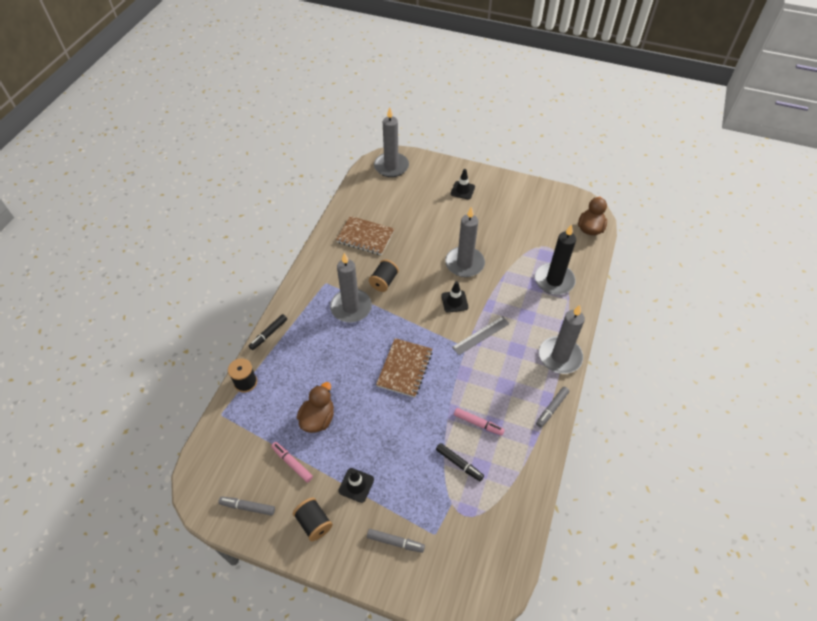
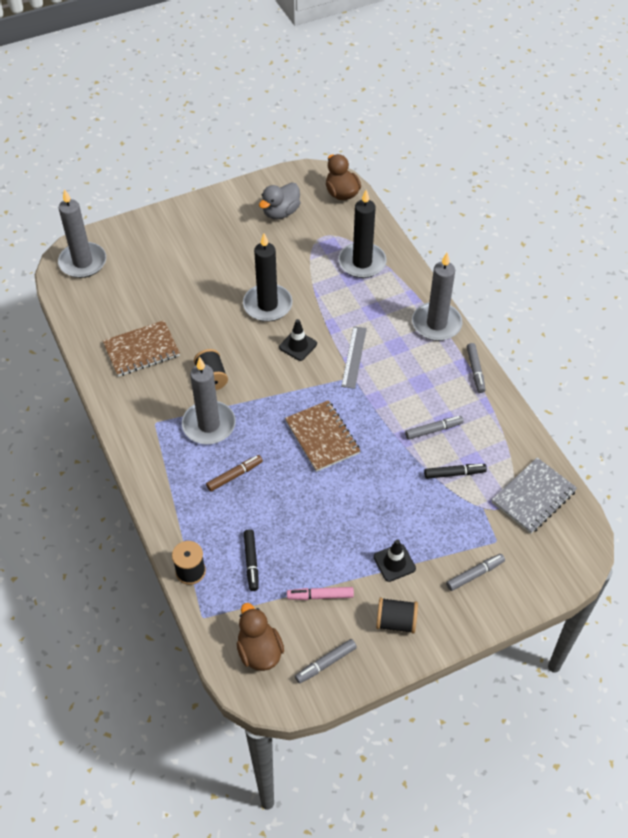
camera: 45 degrees left, 0 degrees up
black marker [249,314,287,350] -> black marker moved to [244,529,258,591]
brown duck [297,382,334,433] -> brown duck moved to [237,603,284,671]
grey candle [445,207,485,277] -> black candle [243,233,293,322]
black traffic cone [451,169,475,200] -> none
pink marker [454,408,505,436] -> grey marker [405,416,464,440]
none -> brown marker [206,455,263,492]
none -> grey duck [259,182,300,219]
none -> grey notebook [492,457,577,534]

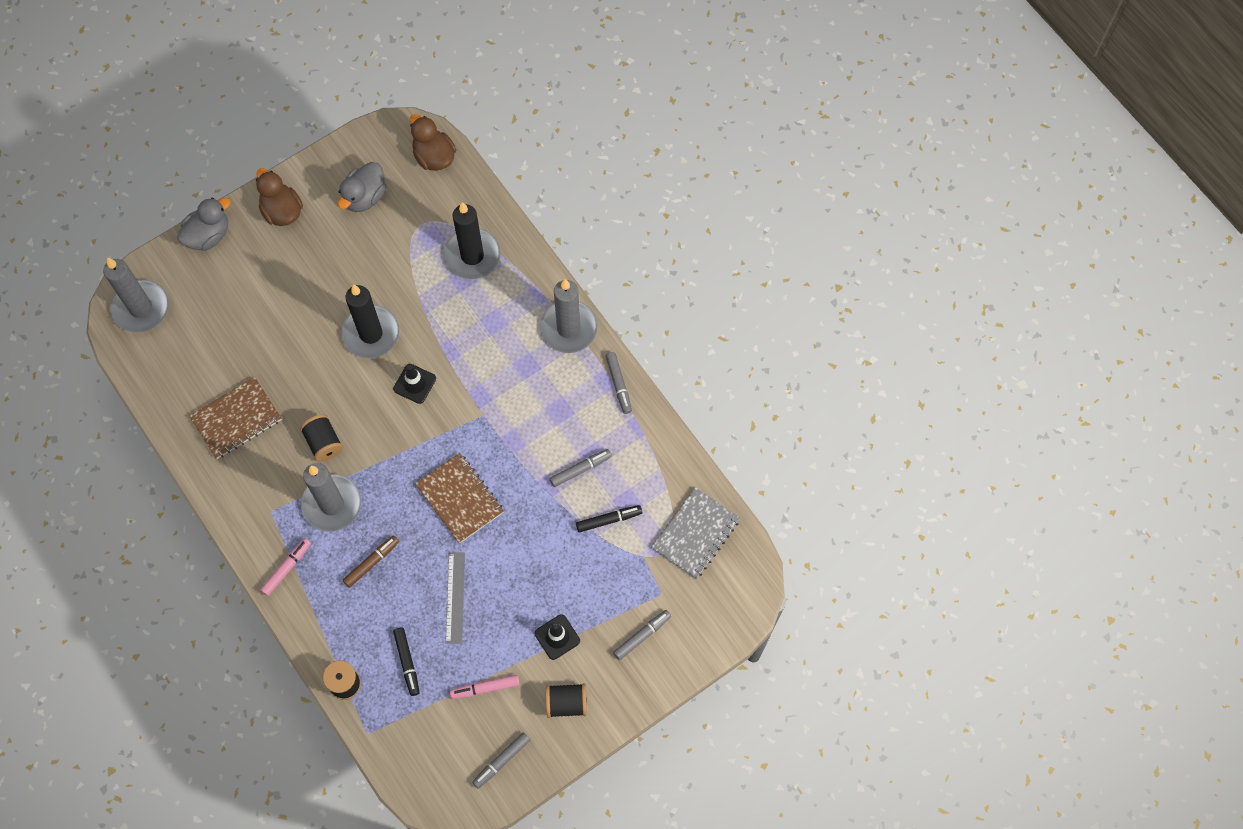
camera: 10 degrees left, 15 degrees up
brown duck [237,603,284,671] -> brown duck moved to [256,168,303,226]
grey ruler [341,326,367,389] -> grey ruler moved to [446,552,465,643]
none -> grey duck [177,197,230,251]
none -> pink marker [260,538,311,596]

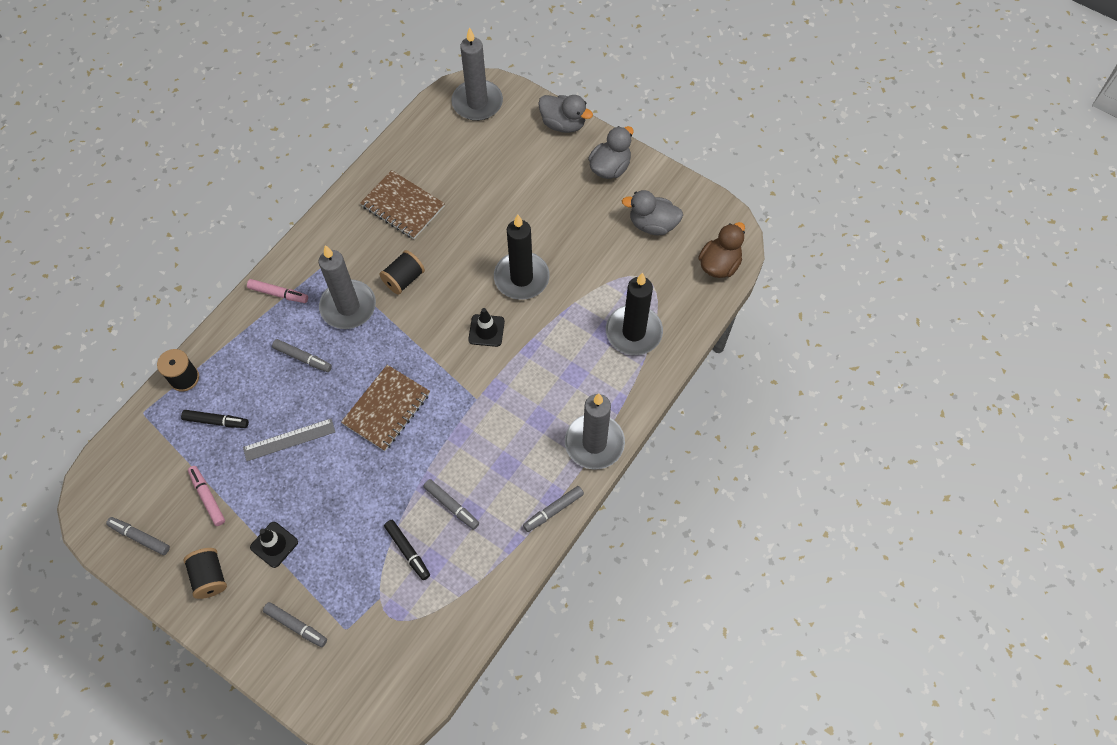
camera: 70 degrees right, 5 degrees down
brown duck [256,168,303,226] -> grey duck [588,126,634,179]
brown marker [342,535,399,588] -> grey marker [272,339,332,372]
black marker [393,628,420,696] -> black marker turned 135 degrees counterclockwise [181,410,249,428]
grey notebook [651,487,740,579] -> none

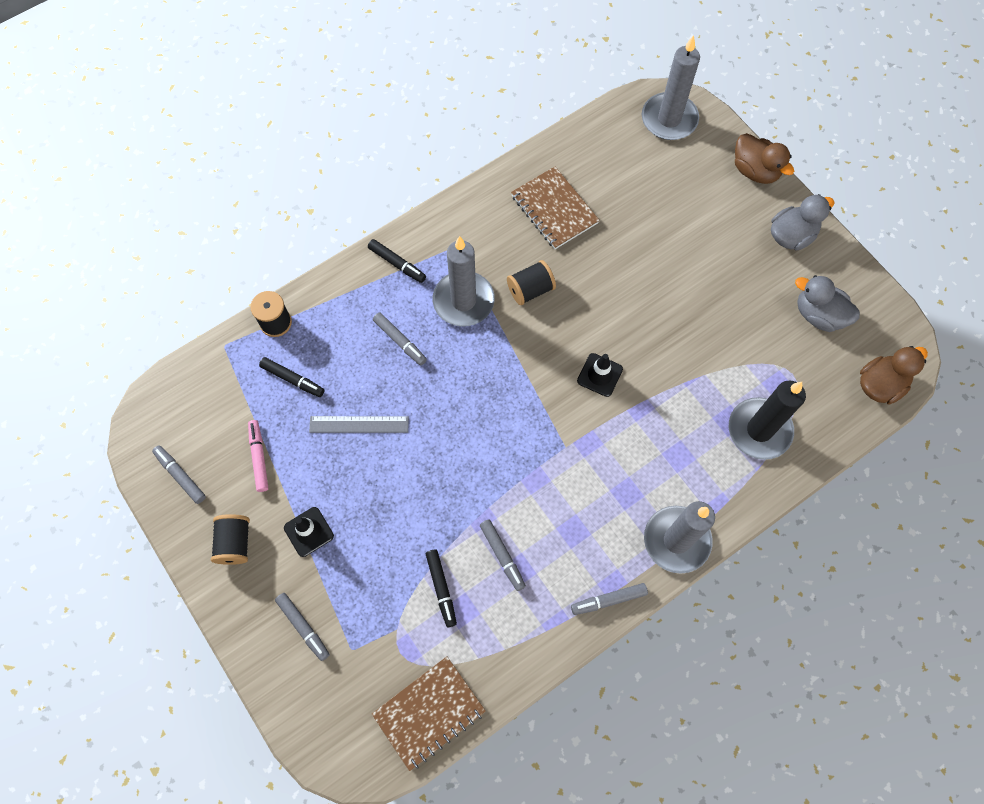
camera: 20 degrees right, 5 degrees up
pink marker [247,279,308,303] -> black marker [368,239,426,283]
brown notebook [341,365,430,451] -> brown notebook moved to [372,656,486,771]
black candle [494,214,550,300] -> none
grey duck [538,95,593,133] -> brown duck [735,133,794,184]

